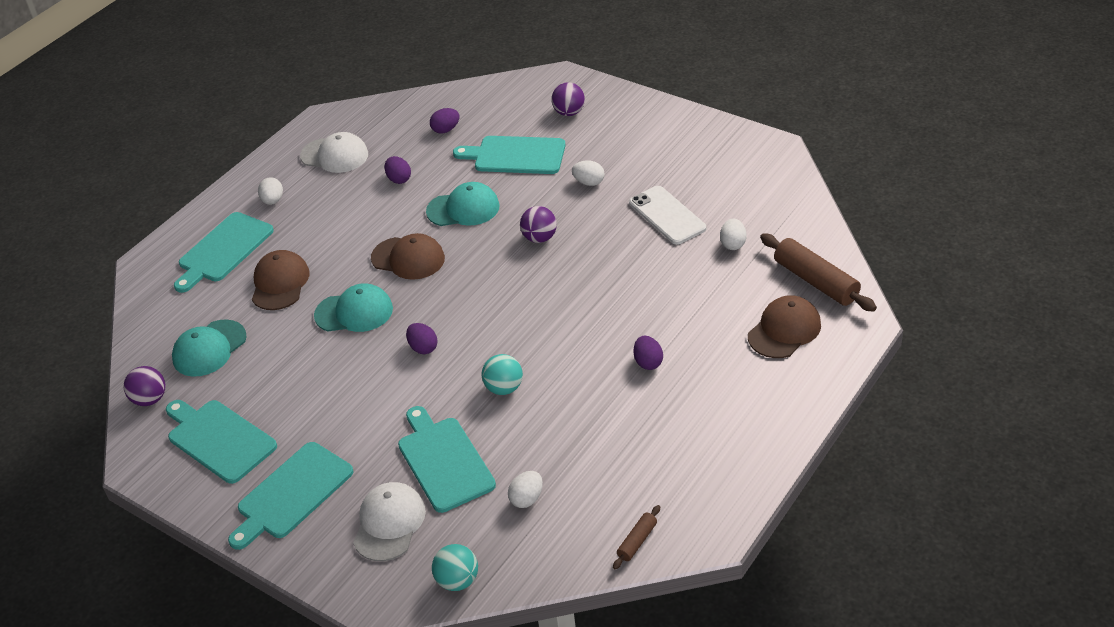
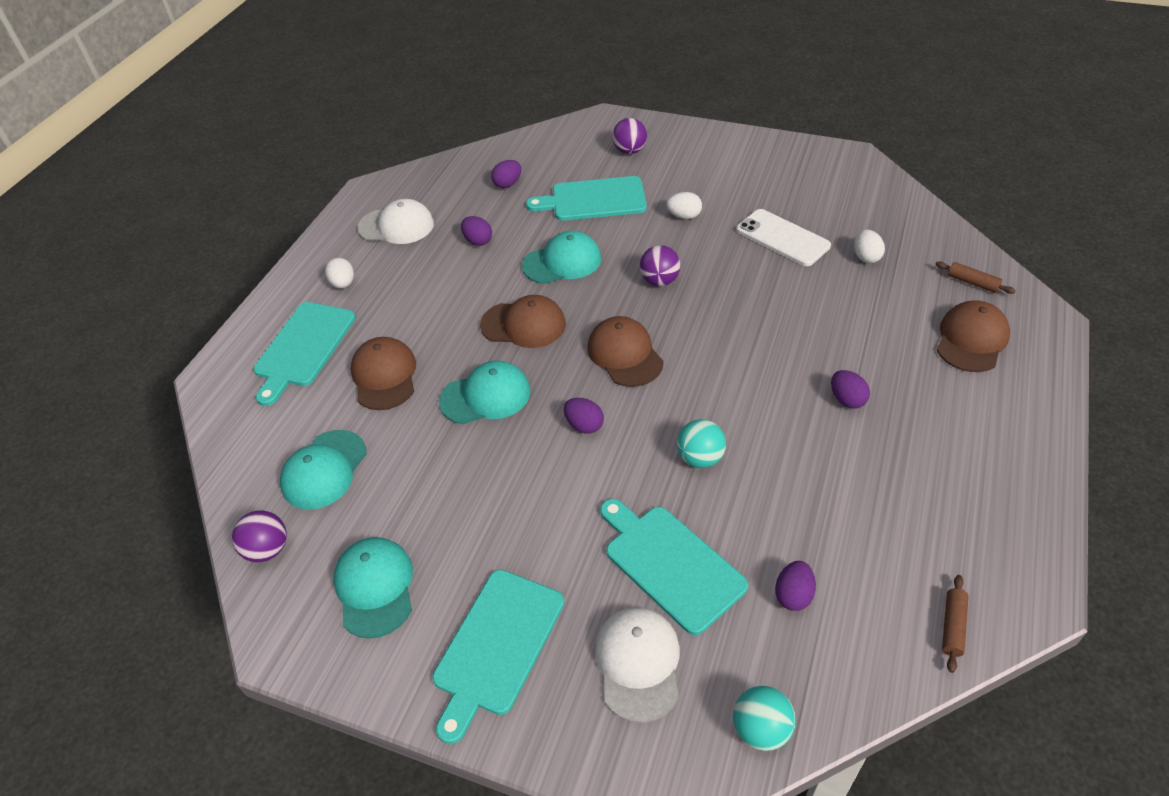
camera: 15 degrees left, 5 degrees up
turquoise cutting board [166,400,277,484] -> turquoise cap [333,537,413,639]
white egg [508,471,543,508] -> purple egg [775,561,816,611]
brown rolling pin [760,233,877,312] -> brown rolling pin [935,261,1016,294], size x0.50
none -> brown cap [587,316,664,387]

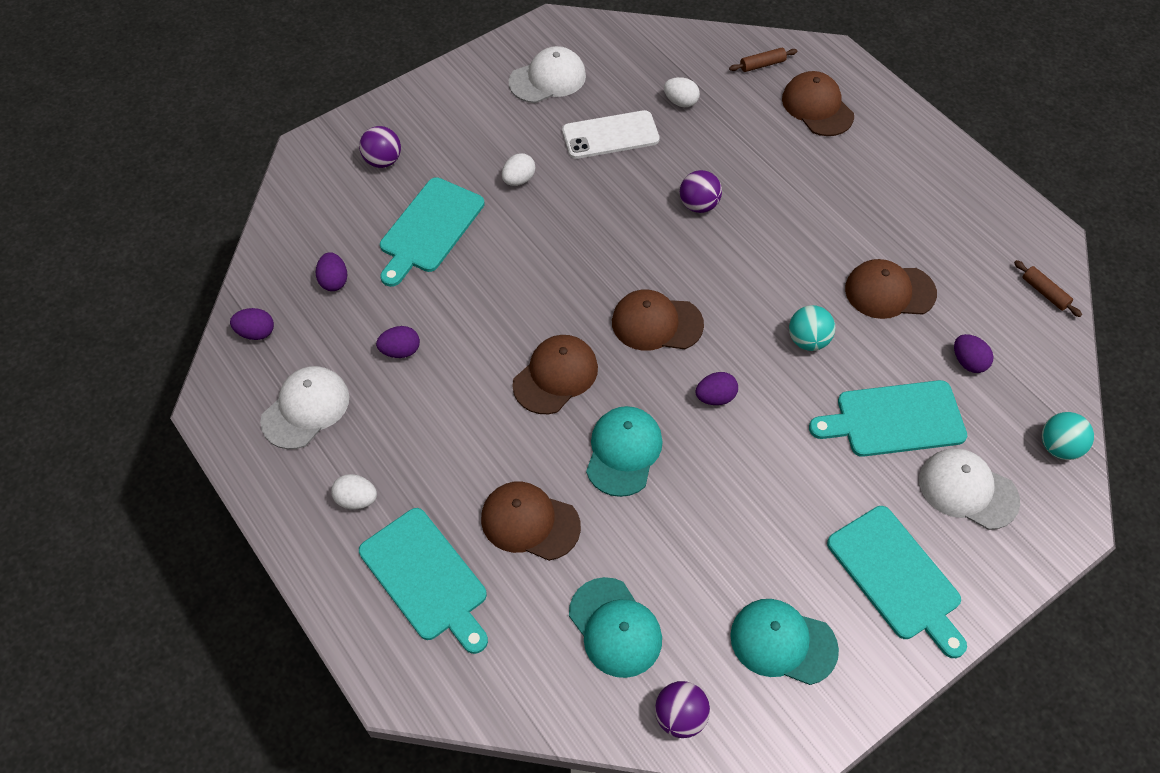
camera: 60 degrees left, 10 degrees up
turquoise cap [522,231,601,284] -> none
purple ball [640,245,680,286] -> purple ball moved to [680,170,722,213]
purple egg [831,370,870,409] -> purple egg moved to [230,308,274,340]
none -> white cap [509,46,586,103]
none -> brown cap [845,259,937,319]

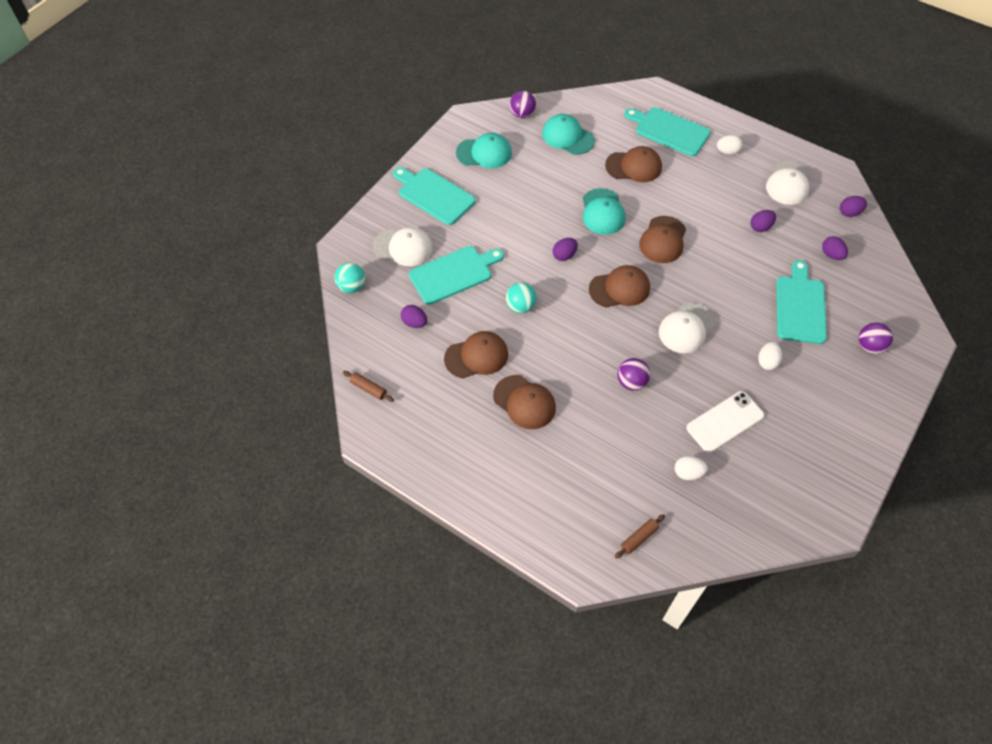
camera: 160 degrees right, 0 degrees up
white cap [509,46,586,103] -> white cap moved to [659,303,716,353]
brown cap [782,71,854,136] -> brown cap moved to [493,375,556,429]

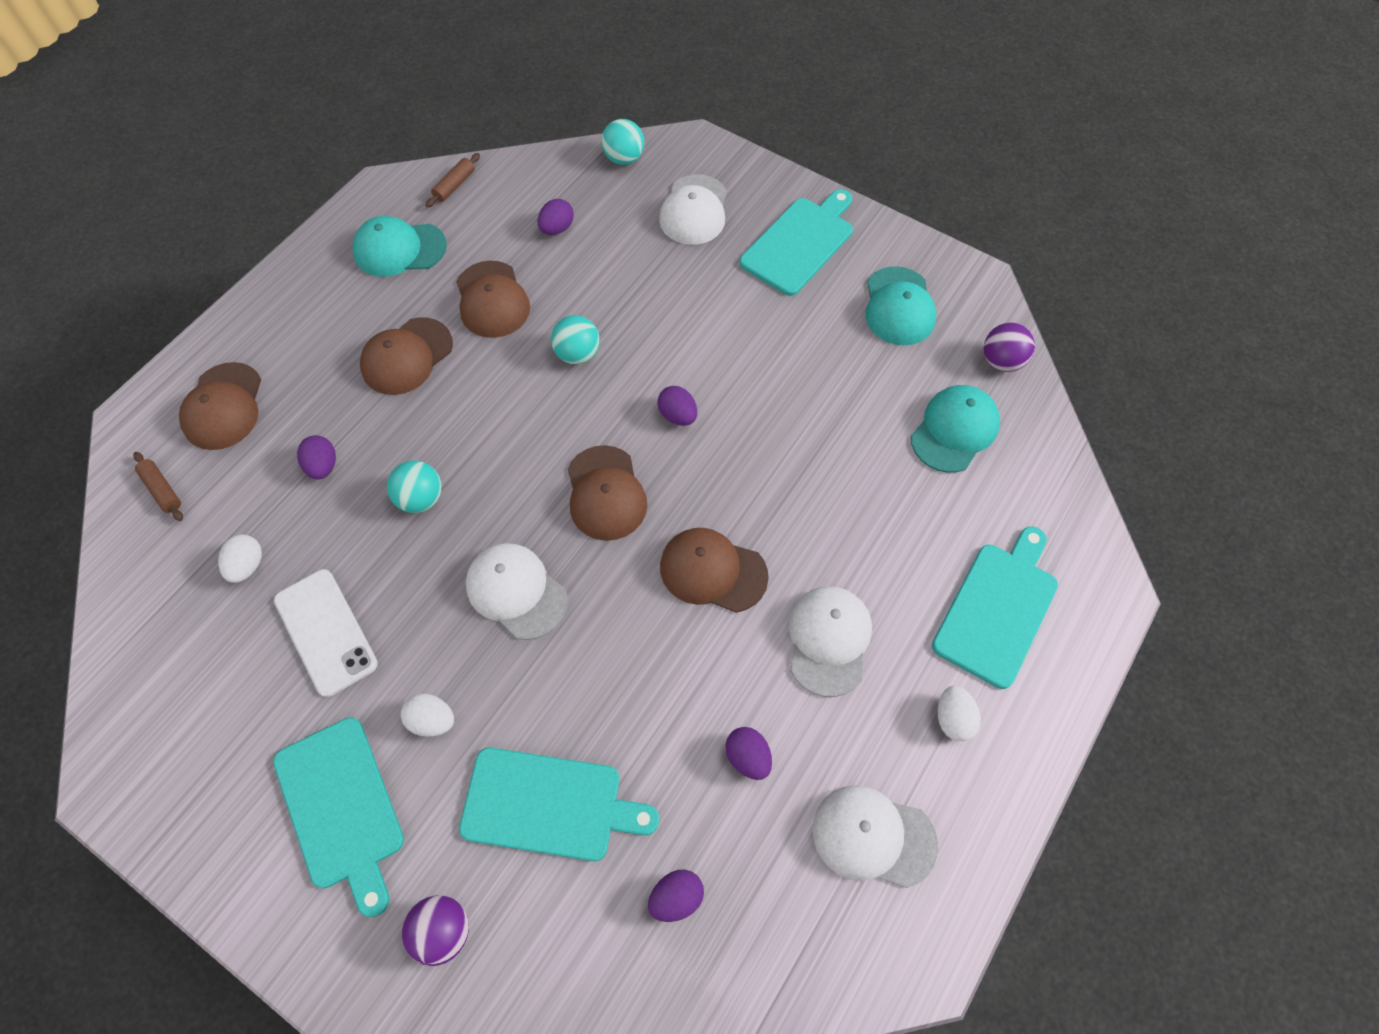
camera: 90 degrees right, 5 degrees up
turquoise cutting board [409,246,504,305] -> turquoise cutting board moved to [273,717,404,917]
turquoise cap [583,188,626,235] -> turquoise cap moved to [352,216,447,277]
brown cap [605,146,662,182] -> brown cap moved to [179,362,261,450]
purple ball [617,358,650,391] -> turquoise ball [387,461,442,513]
purple egg [840,196,867,217] -> purple egg moved to [297,435,336,479]
none -> white cap [789,586,872,697]

